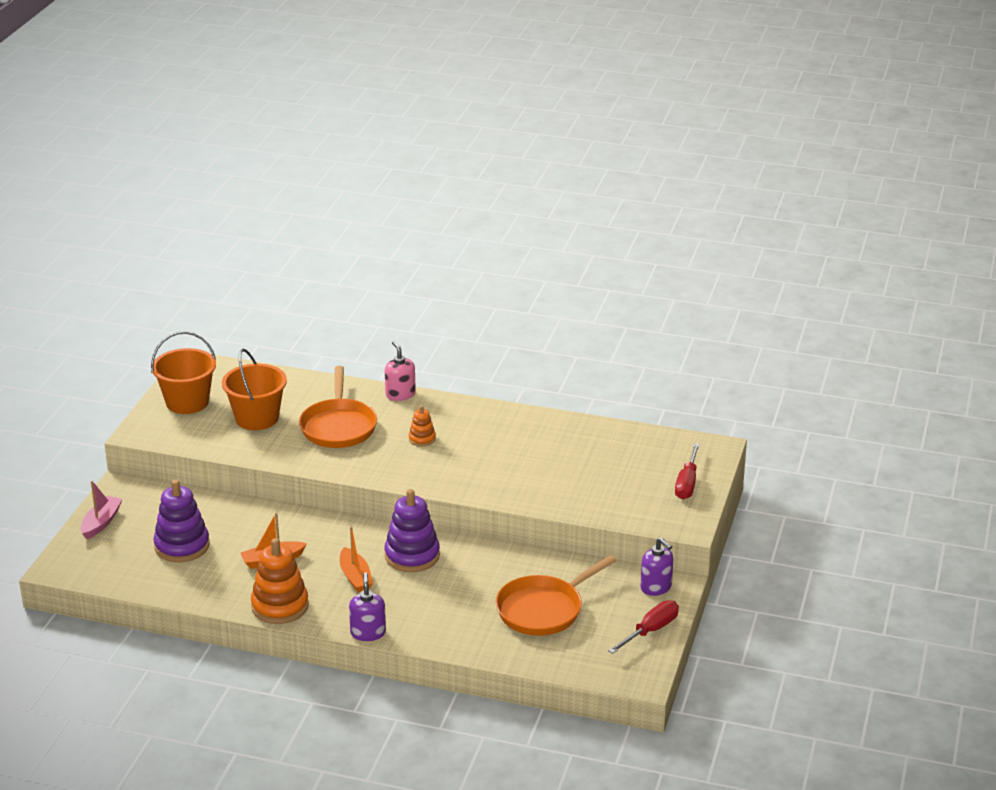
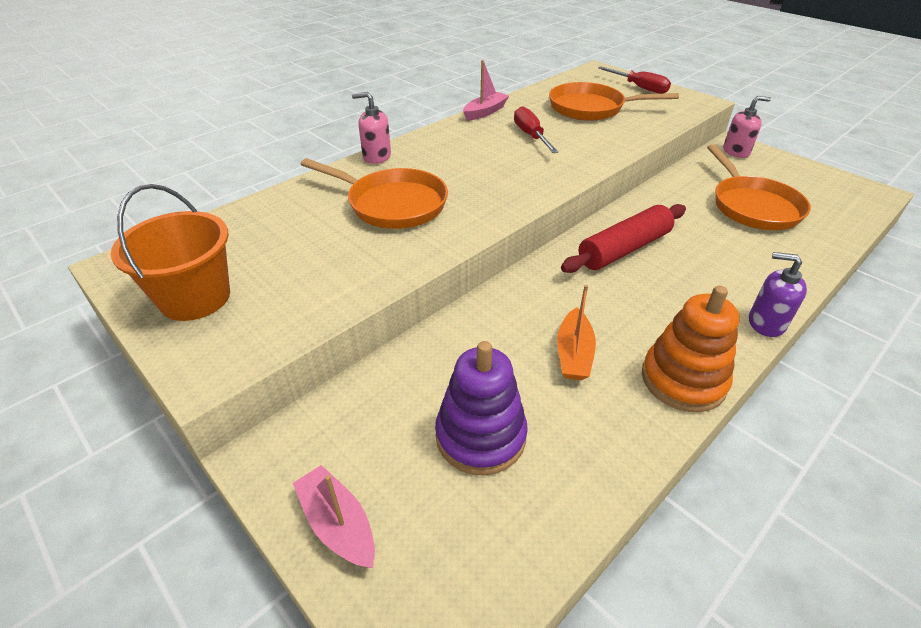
camera: 60 degrees left, 10 degrees up
orange bucket [222,349,287,430] -> none
orange boat [340,526,373,592] -> none
purple stacking toy [384,489,440,572] -> red rolling pin [561,204,686,273]
orange stacking toy [409,405,436,447] -> none
red screwdriver [608,600,679,654] -> red screwdriver moved to [514,106,559,153]
purple soap dispenser [641,537,673,596] -> pink soap dispenser [723,96,771,158]
none -> pink boat [463,60,509,121]
none -> orange pan [549,82,679,121]

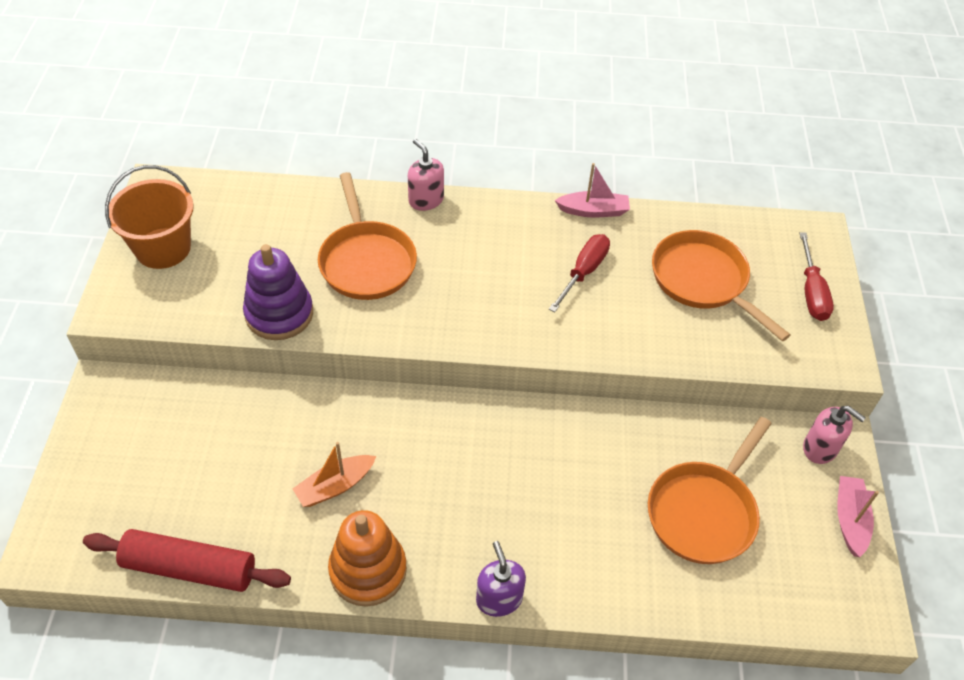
camera: 45 degrees right, 10 degrees up
pink boat [293,465,375,568] -> pink boat moved to [837,476,879,557]
purple stacking toy [435,341,528,475] -> purple stacking toy moved to [243,244,313,340]
red rolling pin [561,204,686,273] -> red rolling pin moved to [83,529,291,592]

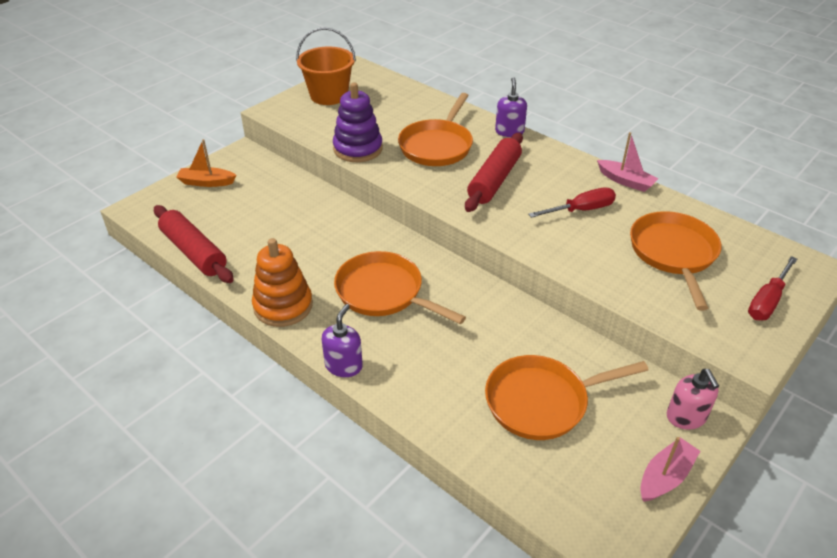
camera: 40 degrees right, 10 degrees down
orange boat [293,442,376,507] -> orange boat moved to [176,139,237,187]
pink soap dispenser [408,139,444,211] -> purple soap dispenser [495,77,527,137]
none -> orange pan [334,251,466,324]
none -> red rolling pin [465,133,523,212]

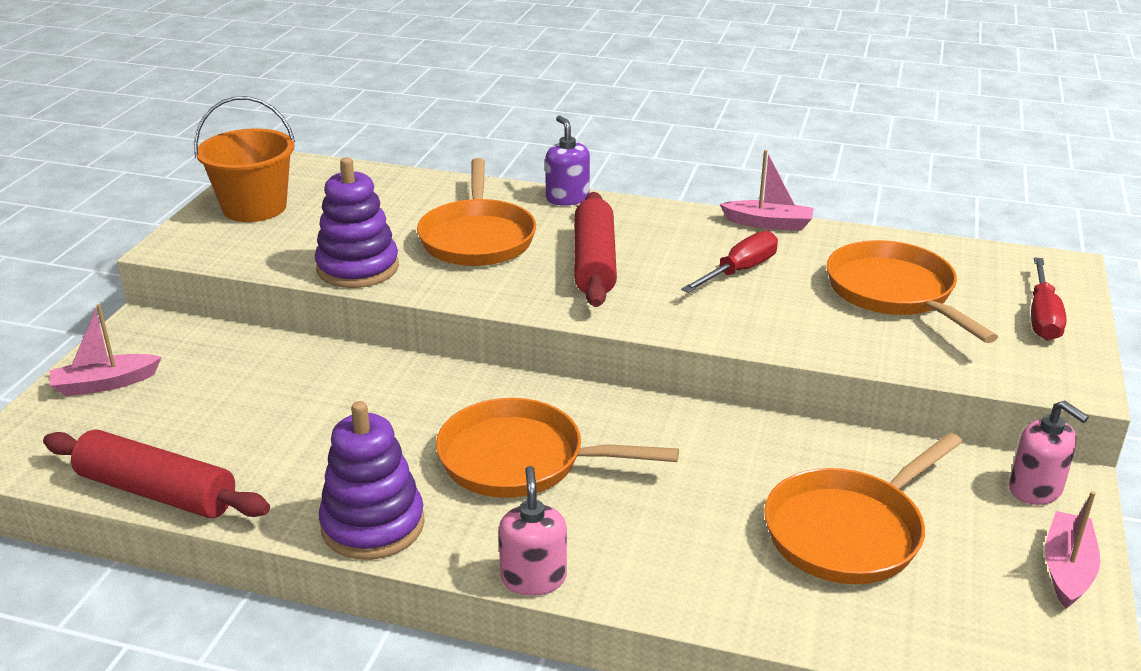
camera: 25 degrees left, 10 degrees down
orange boat [176,139,237,187] -> pink boat [50,304,162,396]
orange stacking toy [252,238,313,327] -> purple stacking toy [319,401,425,560]
purple soap dispenser [322,304,363,377] -> pink soap dispenser [499,466,567,596]

